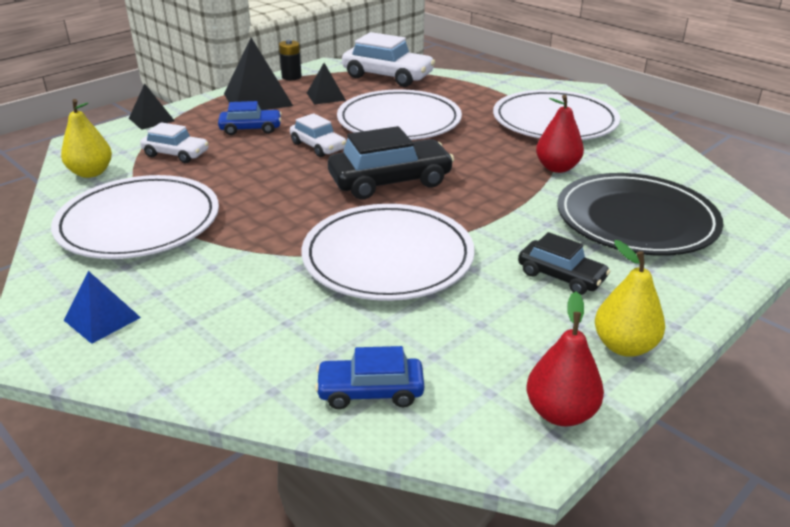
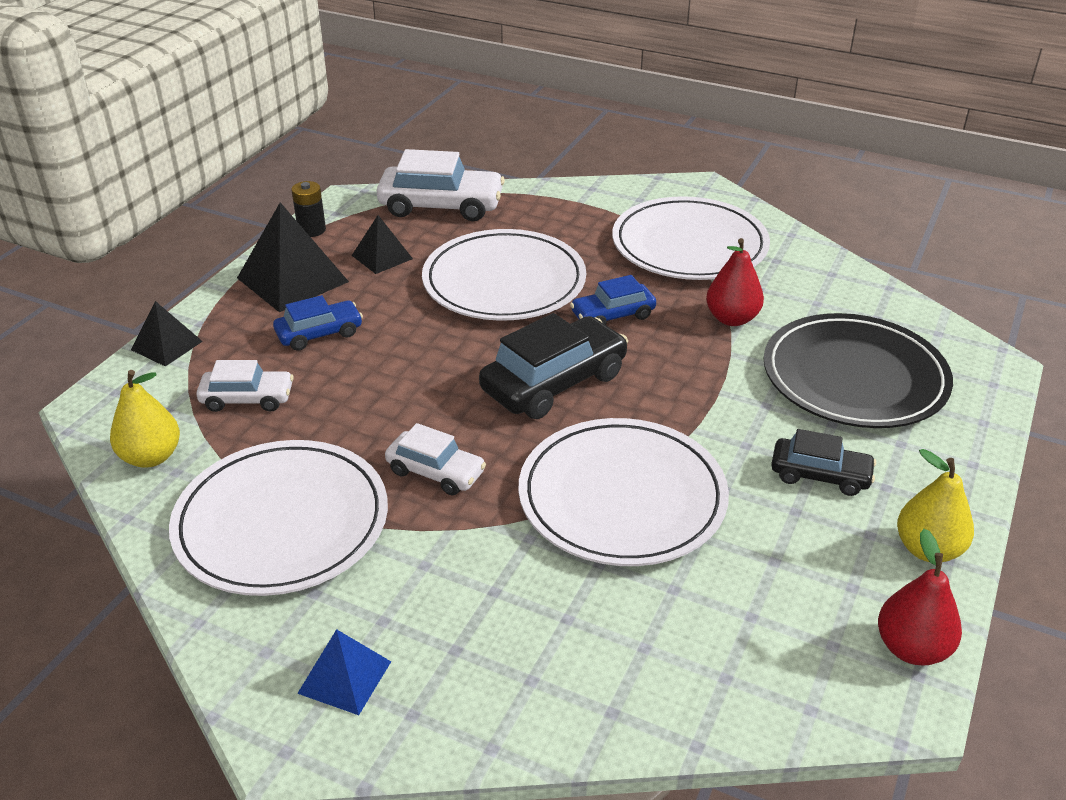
camera: 20 degrees left, 5 degrees up
white car [290,113,346,157] -> white car moved to [385,423,486,495]
blue car [315,346,424,409] -> blue car moved to [570,275,656,325]

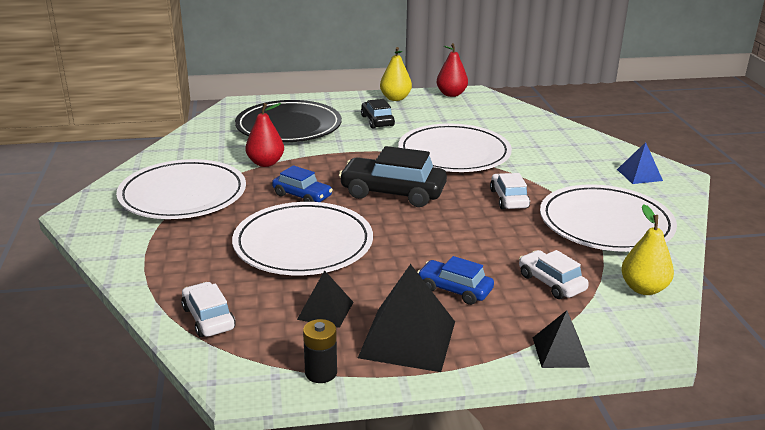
camera: 125 degrees left, 10 degrees down
white car [377,149,505,221] -> white car [181,282,236,337], size x0.59

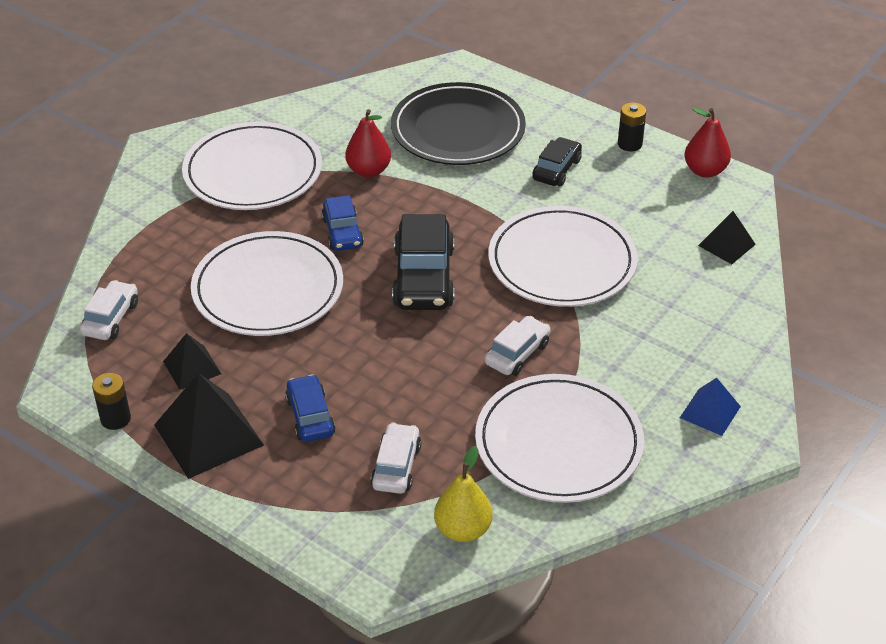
camera: 45 degrees right, 15 degrees up
black car [339,146,447,207] -> black car turned 150 degrees counterclockwise [392,214,454,310]
yellow pear [380,47,412,101] -> black battery [618,102,646,151]
black pyramid [533,310,590,368] -> black pyramid moved to [698,211,756,264]

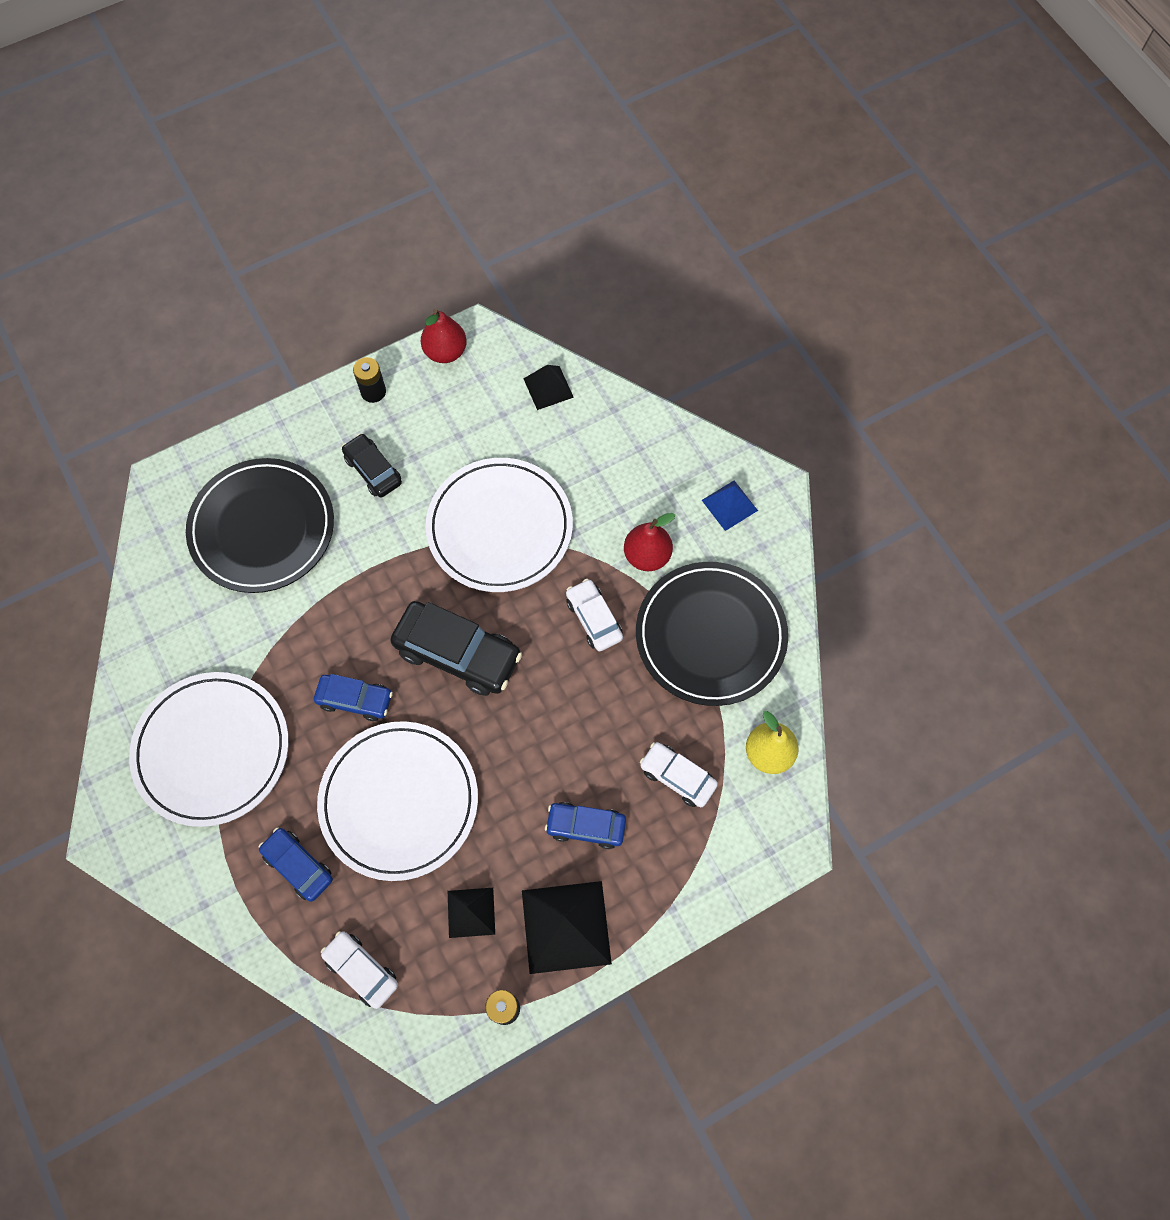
camera: 65 degrees left, 25 degrees up
red pear [345,109,391,177] -> red pear moved to [624,513,675,571]
white plate [475,374,644,503] -> black plate [636,562,788,706]
none -> blue car [258,828,333,902]

